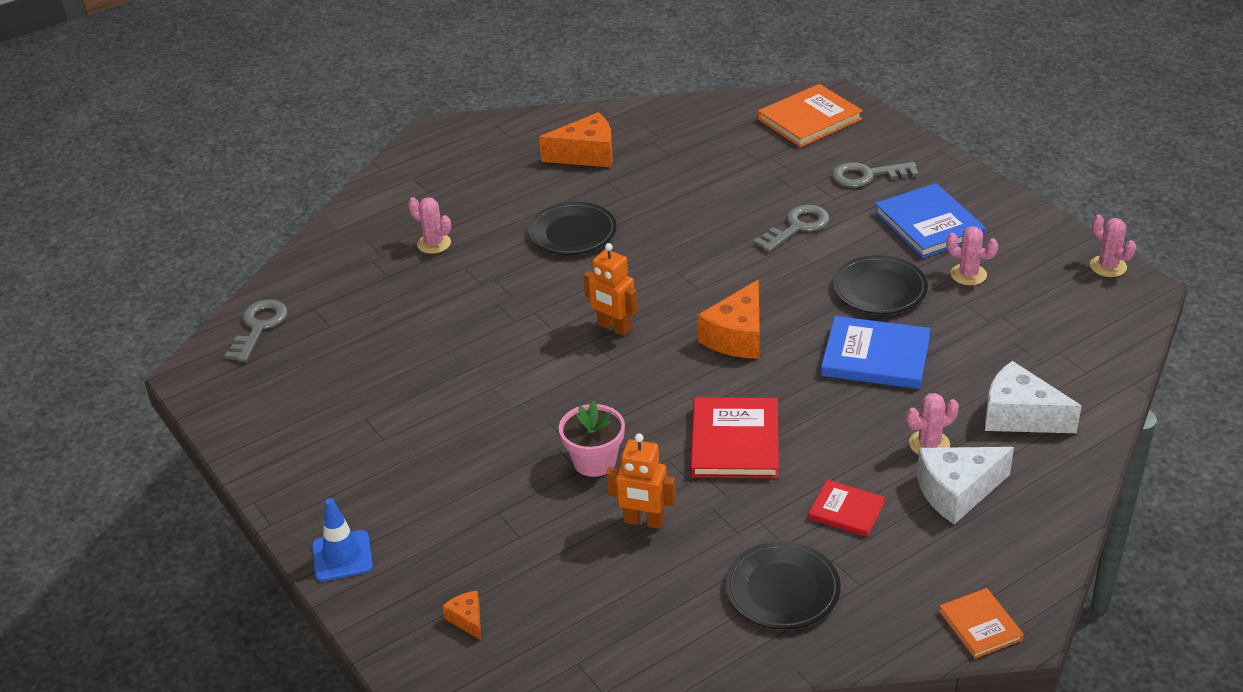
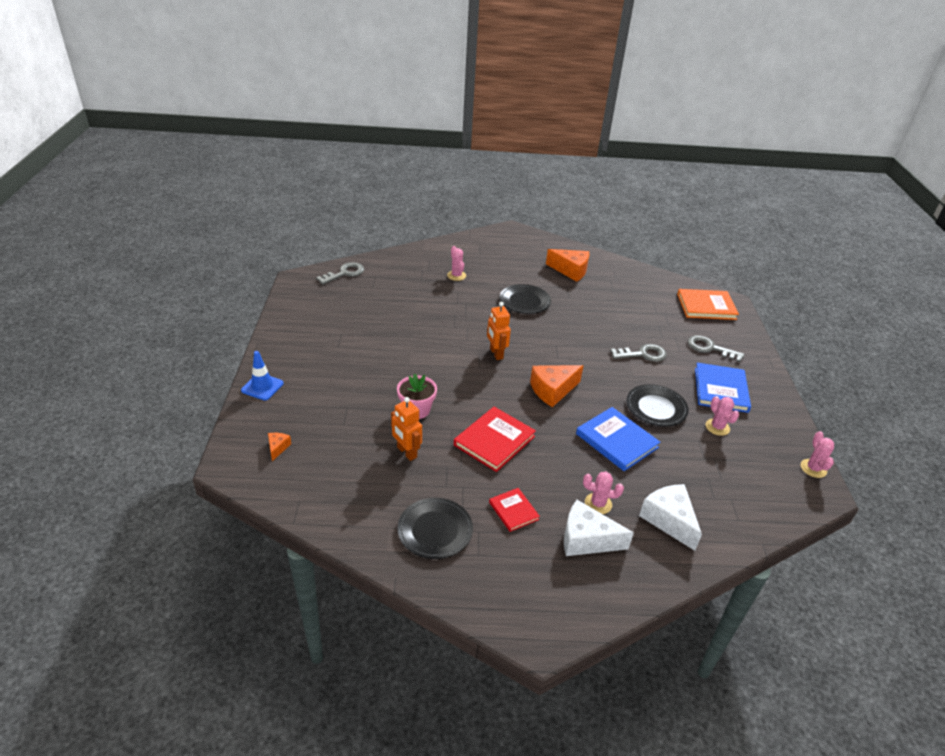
camera: 30 degrees right, 0 degrees up
orange book [939,588,1024,659] -> none

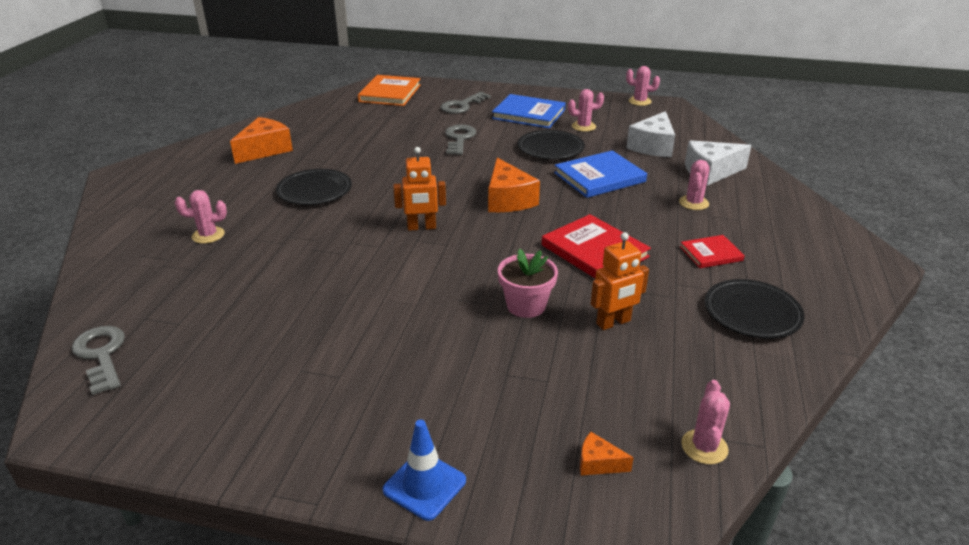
camera: 75 degrees left, 5 degrees down
white cheese [564,500,634,556] -> white cheese moved to [626,111,675,157]
none -> pink cactus [681,380,730,465]

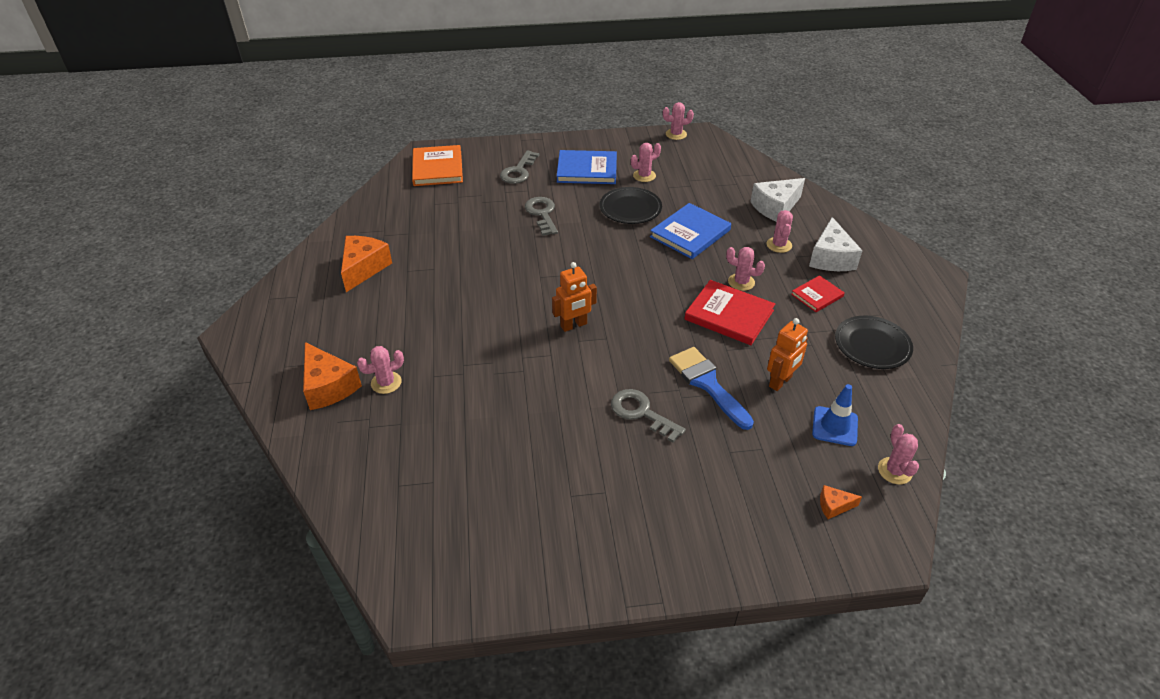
camera: 20 degrees left, 10 degrees up
grey key [71,326,125,395] -> grey key moved to [611,389,686,443]
black plate [276,169,352,205] -> none
blue traffic cone [383,420,466,521] -> blue traffic cone moved to [812,384,858,446]
orange cheese [488,158,540,212] -> orange cheese moved to [303,342,362,410]
pink flower pot [498,248,558,318] -> blue brush [669,347,754,430]
white cheese [626,111,675,157] -> white cheese moved to [809,217,863,271]
none -> pink cactus [726,247,765,291]

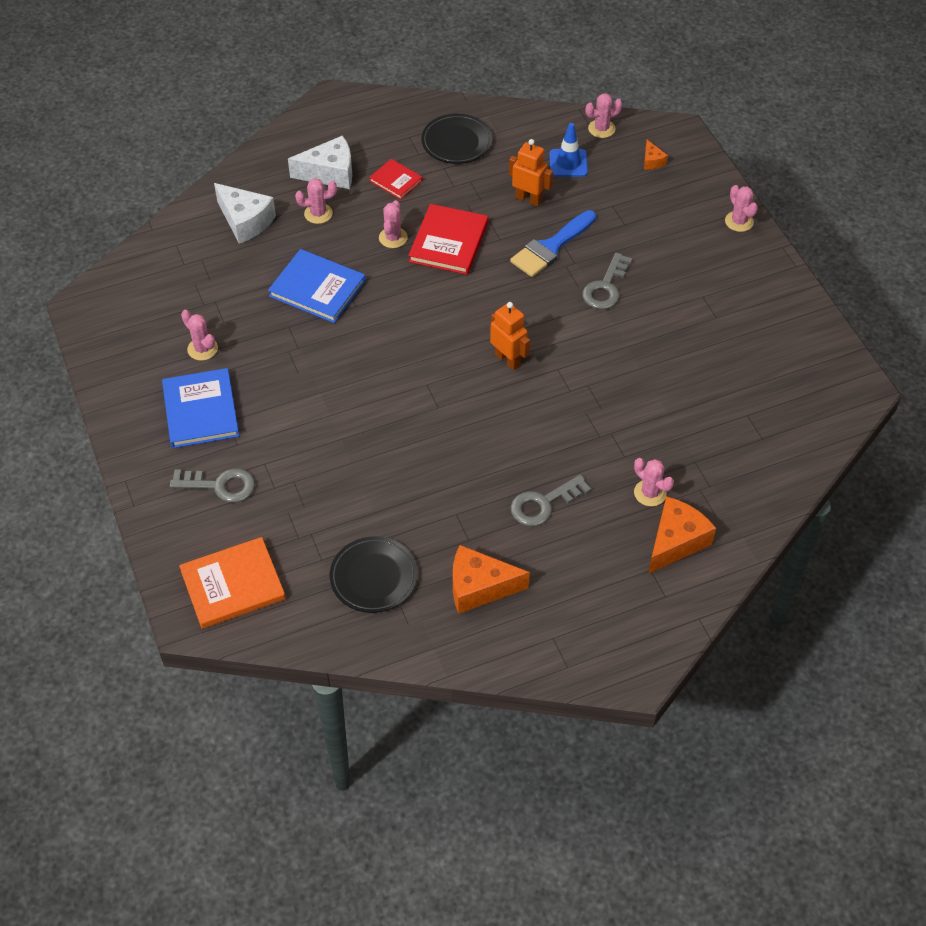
camera: 105 degrees left, 10 degrees up
grey key [525,197,558,236] -> grey key moved to [511,475,591,526]
black plate [600,187,662,224] -> black plate moved to [330,536,418,613]
pink cactus [663,102,694,140] -> pink cactus moved to [725,185,758,232]

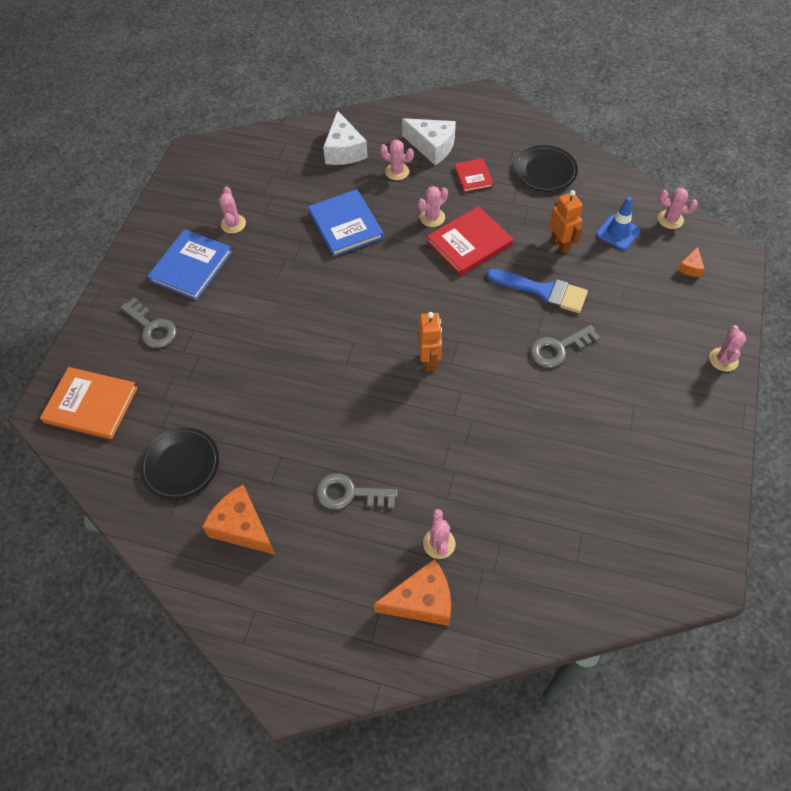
camera: 40 degrees right, 5 degrees up
blue brush [510,210,596,277] -> blue brush turned 150 degrees counterclockwise [487,269,588,313]

